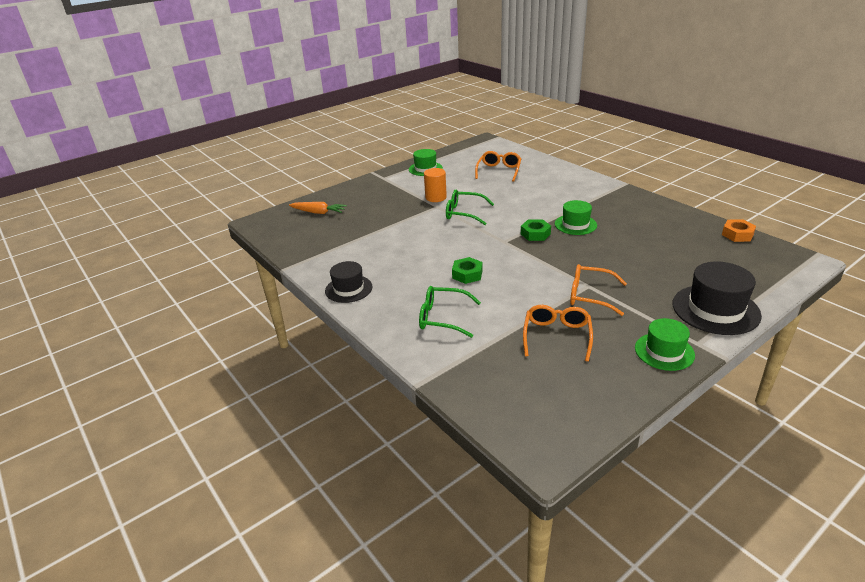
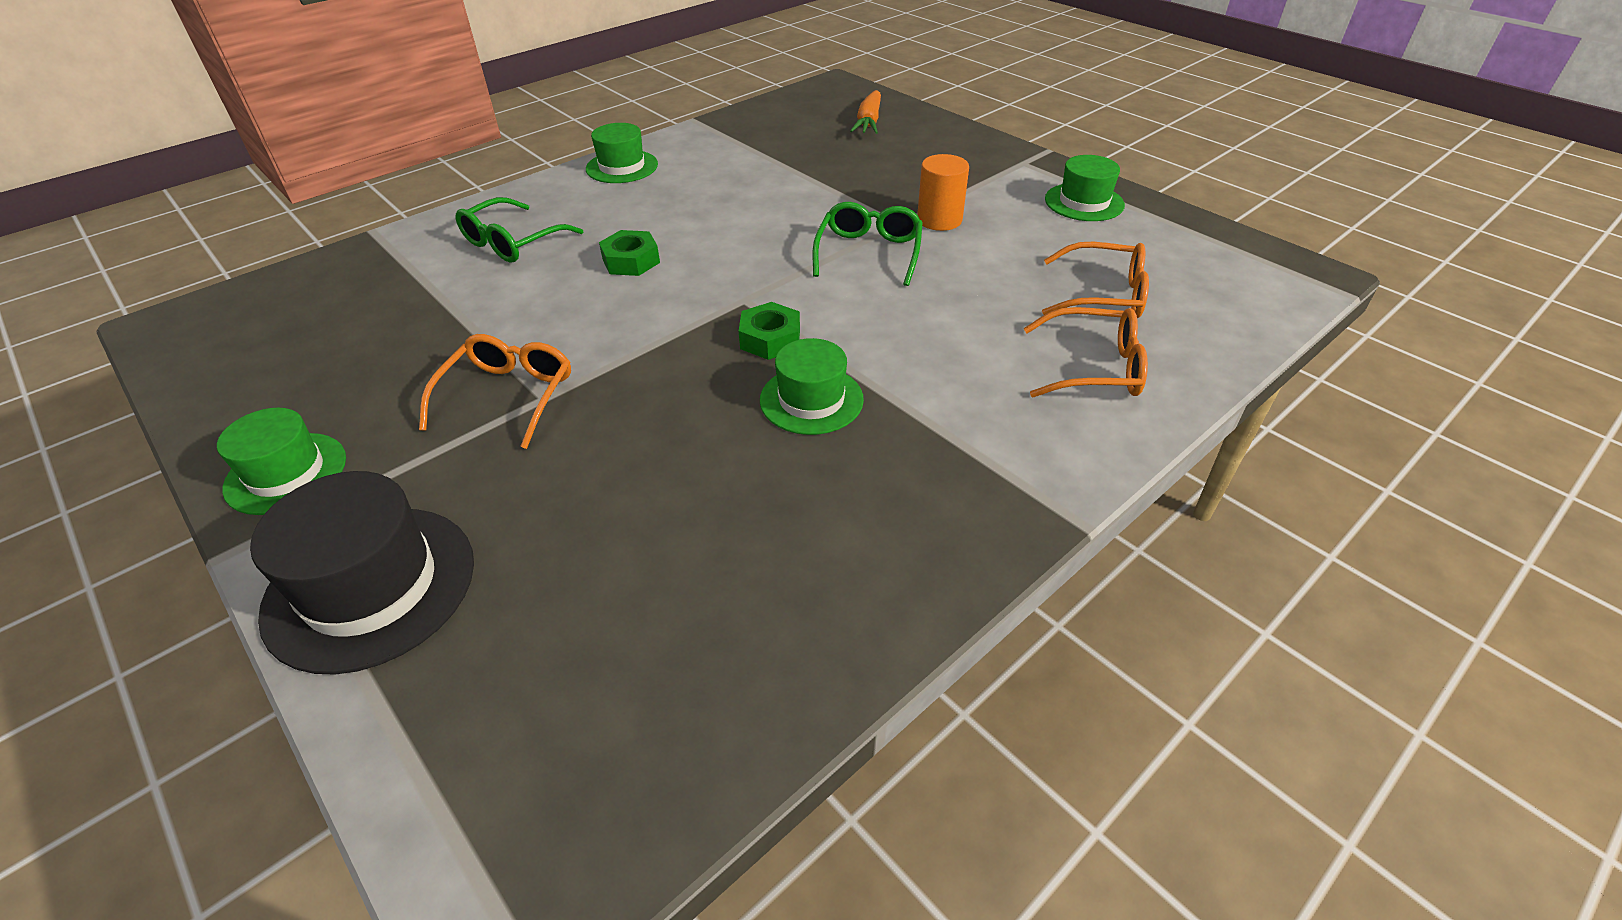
camera: 85 degrees right, 10 degrees up
black hat [325,261,373,303] -> green hat [586,123,658,183]
green glasses [419,286,481,338] -> green glasses turned 150 degrees counterclockwise [456,197,583,263]
orange glasses [523,305,593,362] -> orange glasses moved to [1024,307,1148,397]
orange nut [722,219,756,242] -> none

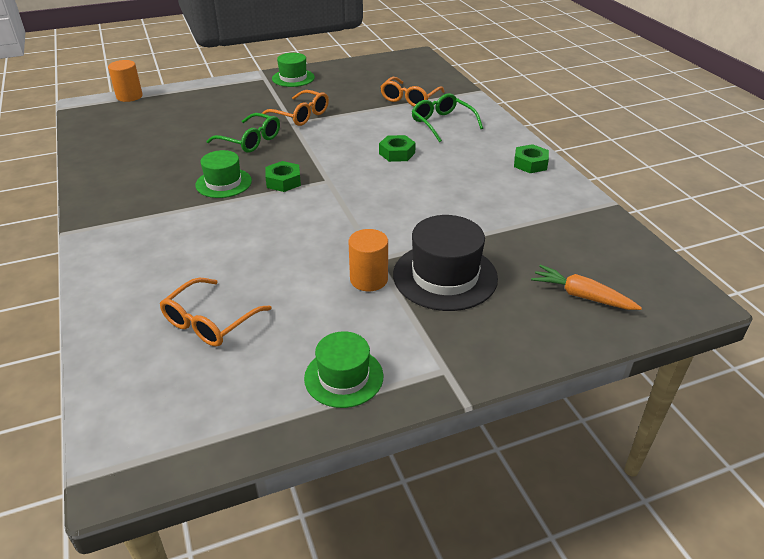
camera: 110 degrees right, 5 degrees down
black hat [250,471,474,675] -> black hat moved to [393,215,498,311]
green hat [586,123,658,183] -> green nut [514,144,549,173]
green glasses [813,202,923,286] -> green glasses moved to [206,113,280,153]
orange glasses [1024,307,1148,397] -> orange glasses moved to [380,77,445,106]
none -> orange cylinder [108,60,143,102]

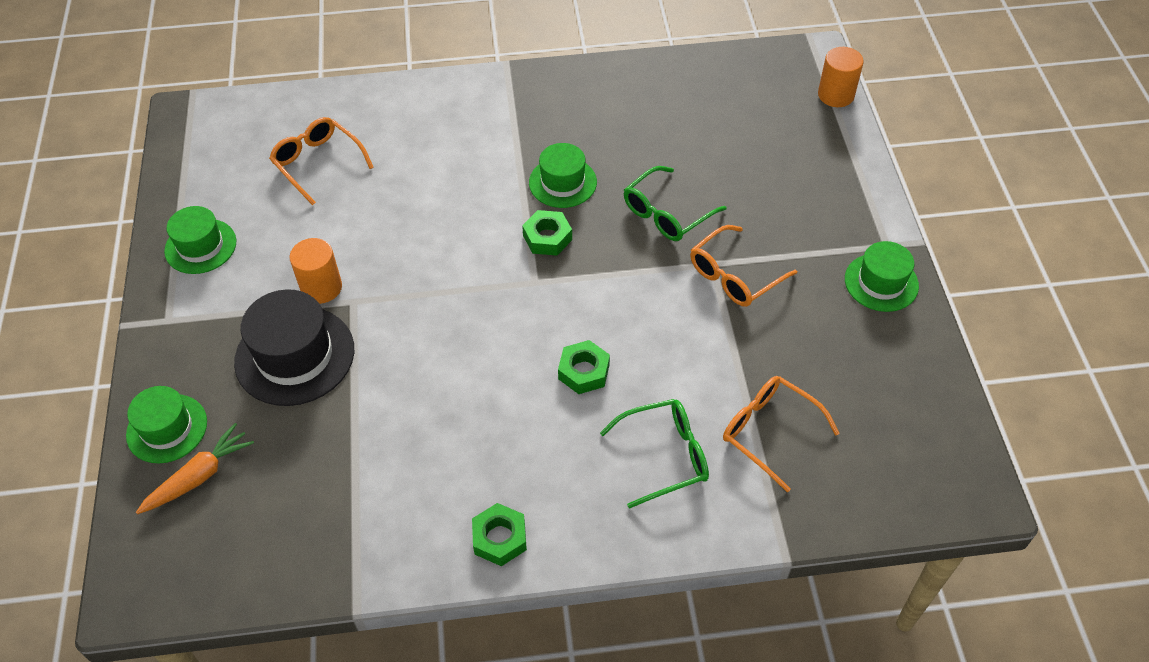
camera: 105 degrees right, 15 degrees up
none -> green hat [126,386,207,464]

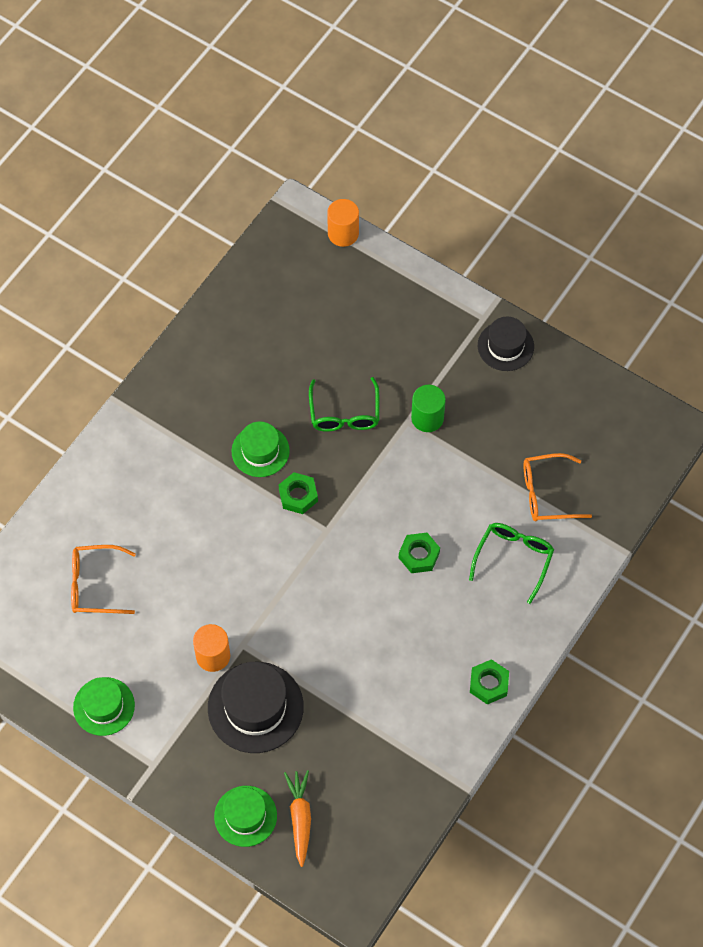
camera: 50 degrees left, 10 degrees up
orange glasses [690,225,797,307] -> green cylinder [411,385,446,432]
green hat [845,241,919,312] -> black hat [478,317,534,371]

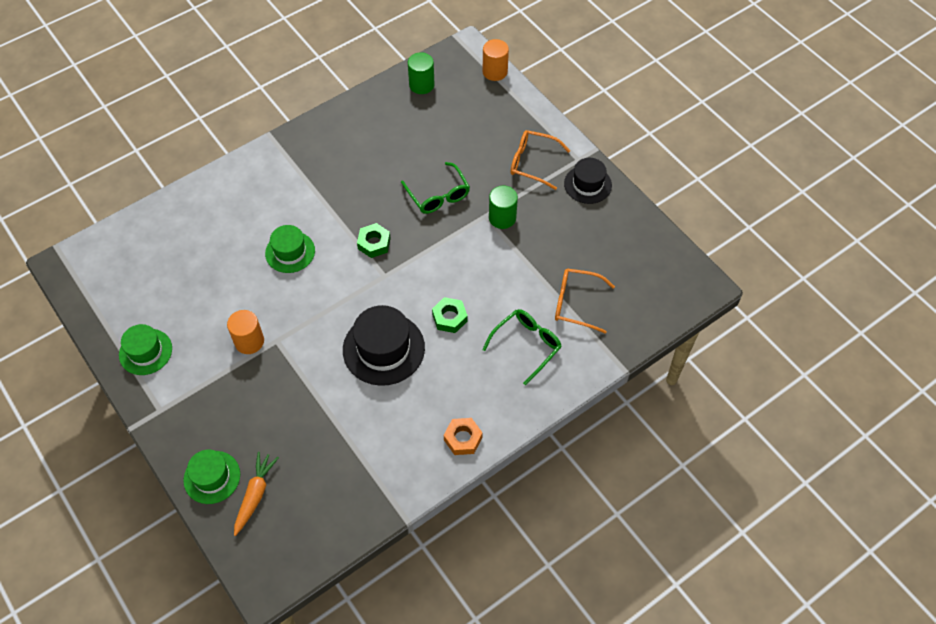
camera: 20 degrees right, 5 degrees down
orange glasses [71,545,136,614] -> orange glasses moved to [510,130,570,190]
black hat [208,662,304,753] -> black hat moved to [343,305,425,386]
green hat [232,421,290,477] -> green hat moved to [265,225,315,273]
green glasses [309,377,380,432] -> green glasses turned 45 degrees counterclockwise [401,162,470,214]
green nut [470,659,509,705] -> orange nut [444,418,483,455]
none -> green cylinder [408,52,435,94]

